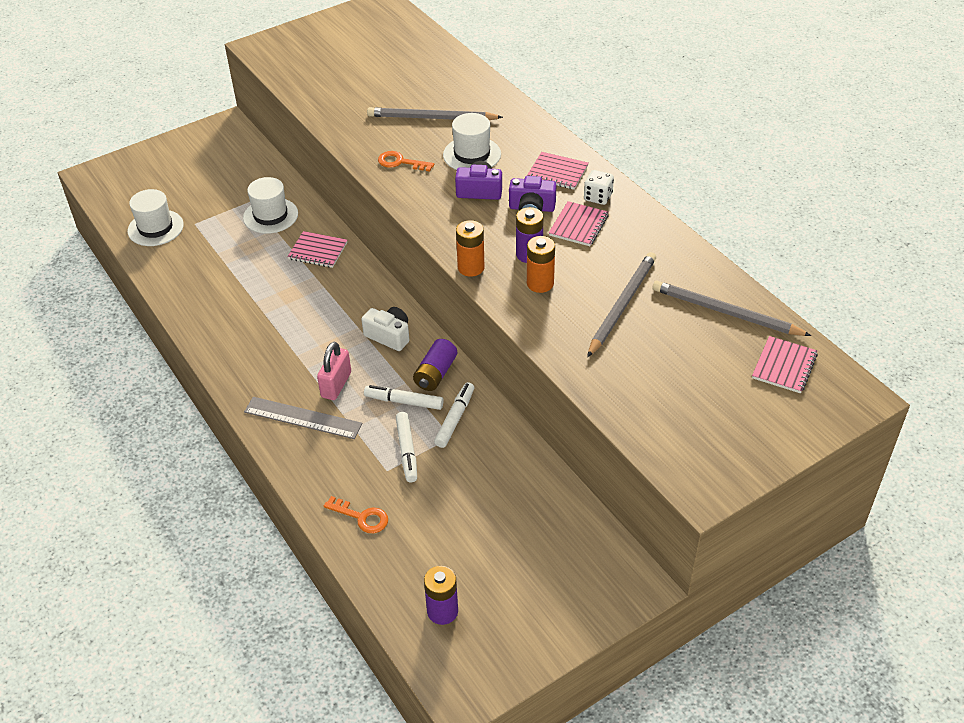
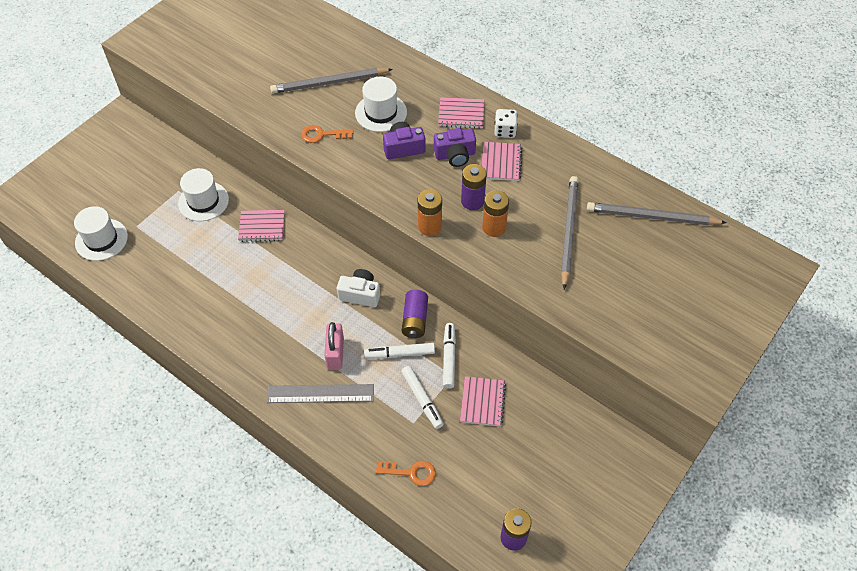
camera: 20 degrees left, 10 degrees up
pink notebook [752,336,818,393] -> pink notebook moved to [460,376,506,426]

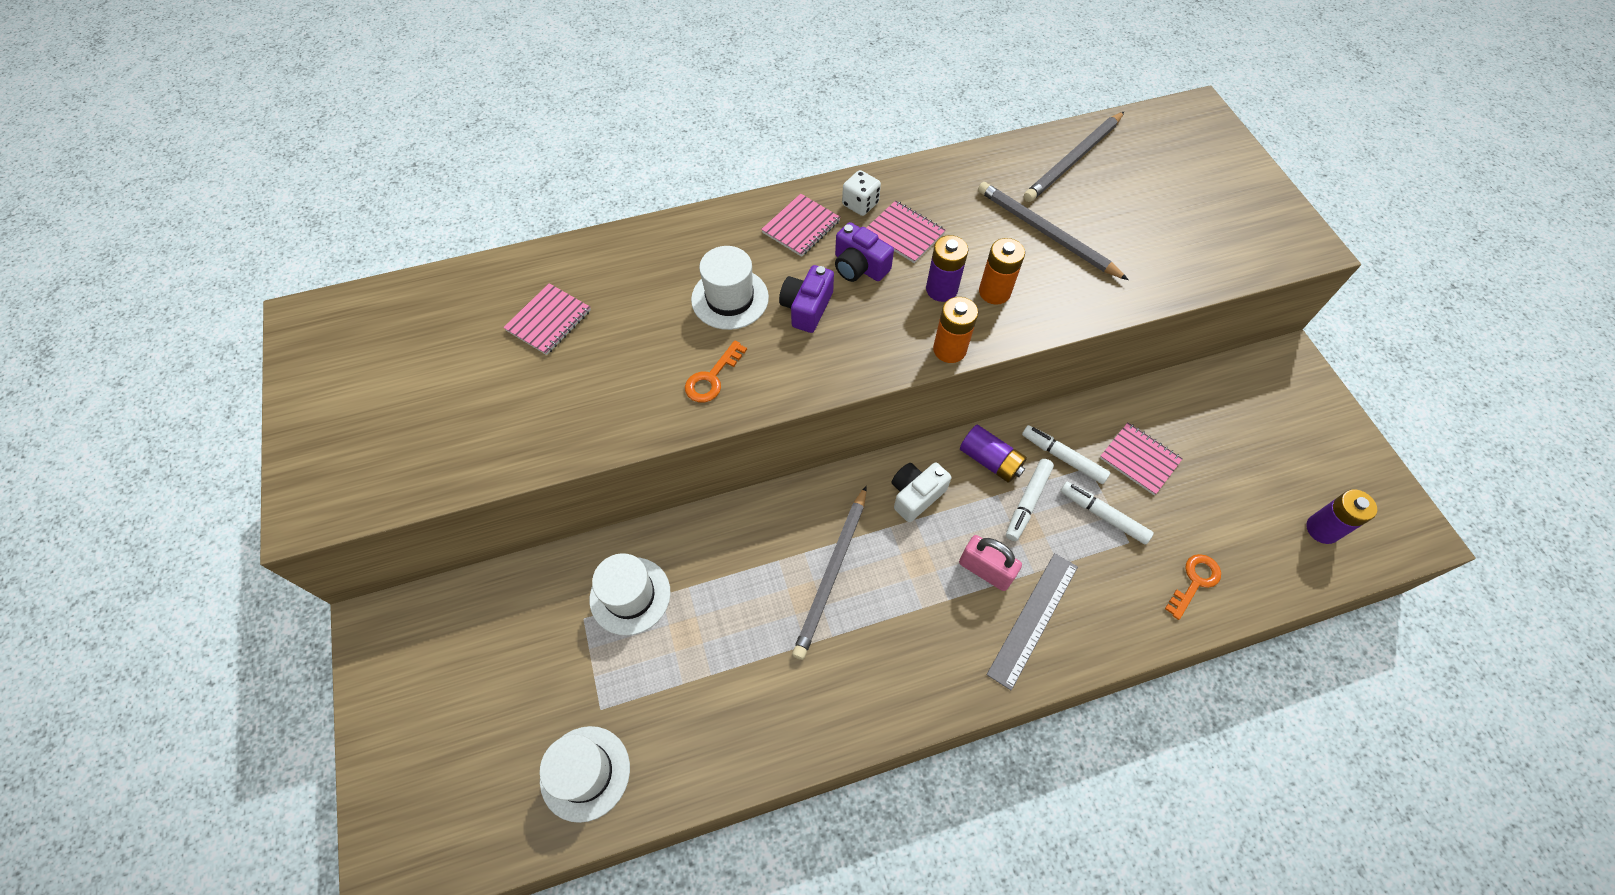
camera: 55 degrees left, 5 degrees up
pink notebook [238,210,285,242] -> pink notebook moved to [503,283,591,355]
grey pencil [270,68,393,93] -> grey pencil moved to [792,486,867,660]
white marker [401,366,444,429] -> white marker turned 150 degrees counterclockwise [1060,482,1154,545]
purple camera [434,128,476,167] -> purple camera turned 105 degrees clockwise [835,222,894,282]

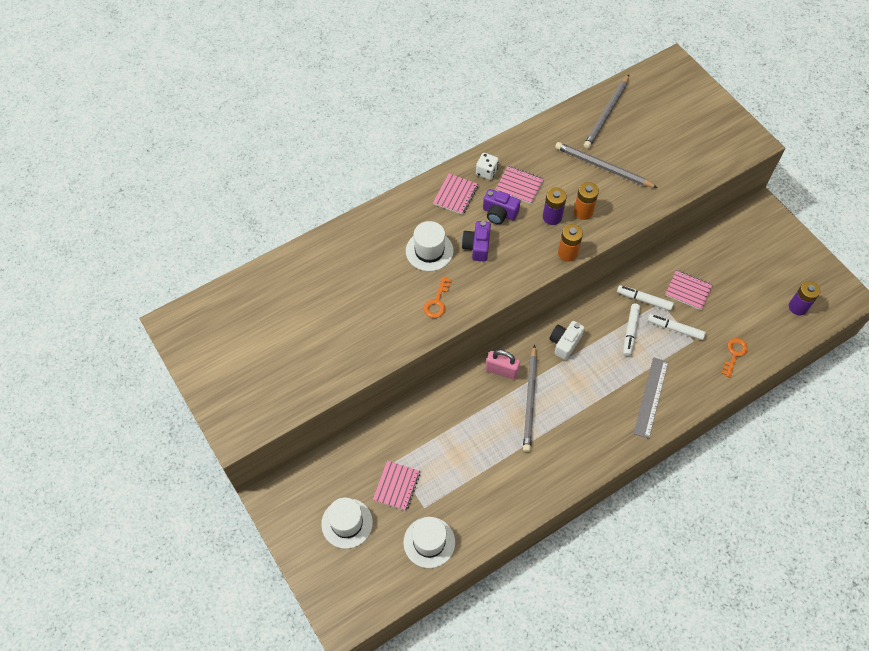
camera: 15 degrees left, 0 degrees up
pink notebook [503,283,591,355] -> pink notebook moved to [373,461,420,511]
white hat [590,553,671,636] -> white hat moved to [321,498,373,549]
pink padlock [959,535,1022,591] -> pink padlock moved to [486,350,520,380]
purple battery [960,425,1027,483] -> none

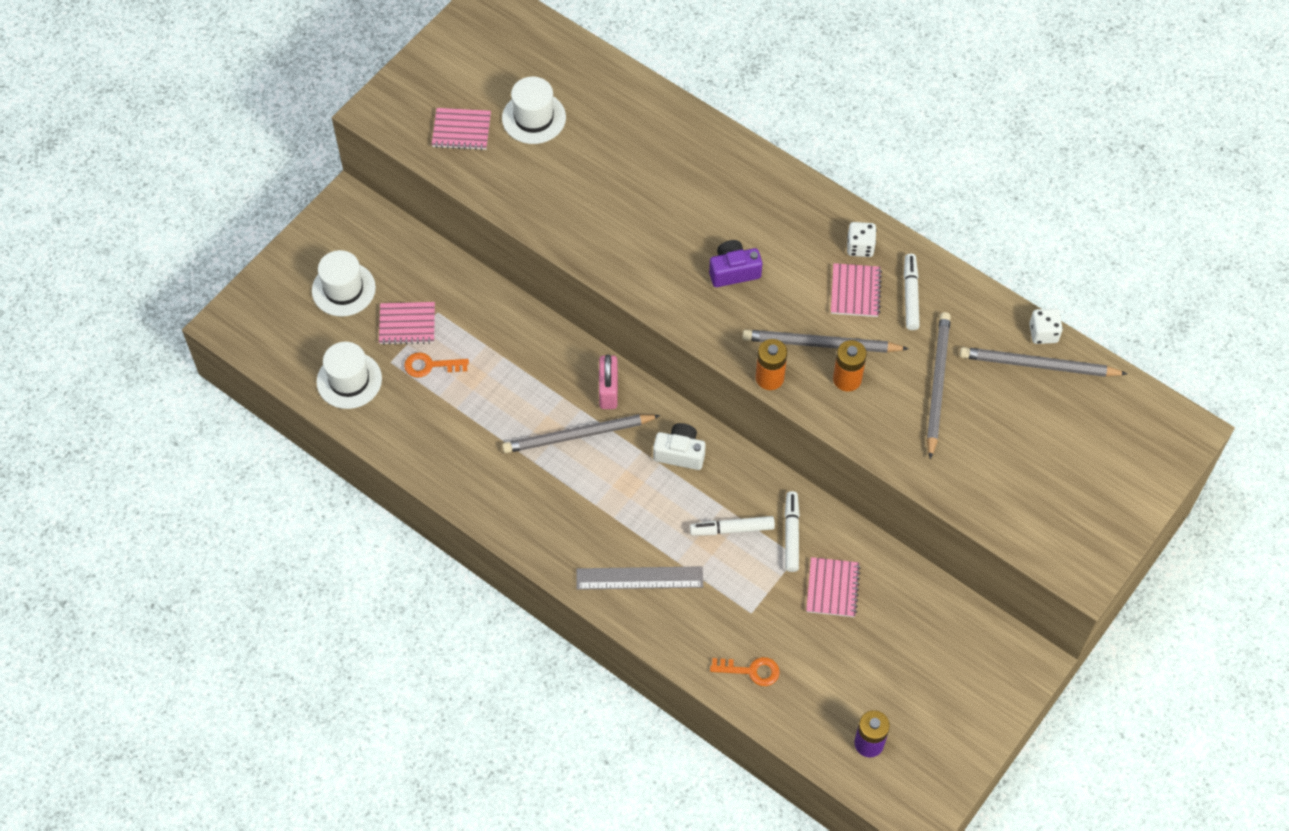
camera: 70 degrees right, 0 degrees up
white hat [406,221,453,271] -> white hat moved to [502,77,566,144]
orange key [424,276,452,318] -> orange key moved to [404,352,469,377]
pink notebook [433,174,478,215] -> pink notebook moved to [432,108,491,150]
purple camera [483,189,521,224] -> none
purple battery [543,187,567,225] -> grey pencil [742,330,909,353]
white marker [648,314,706,340] -> white marker moved to [904,254,920,330]
none -> white dice [1029,309,1063,344]

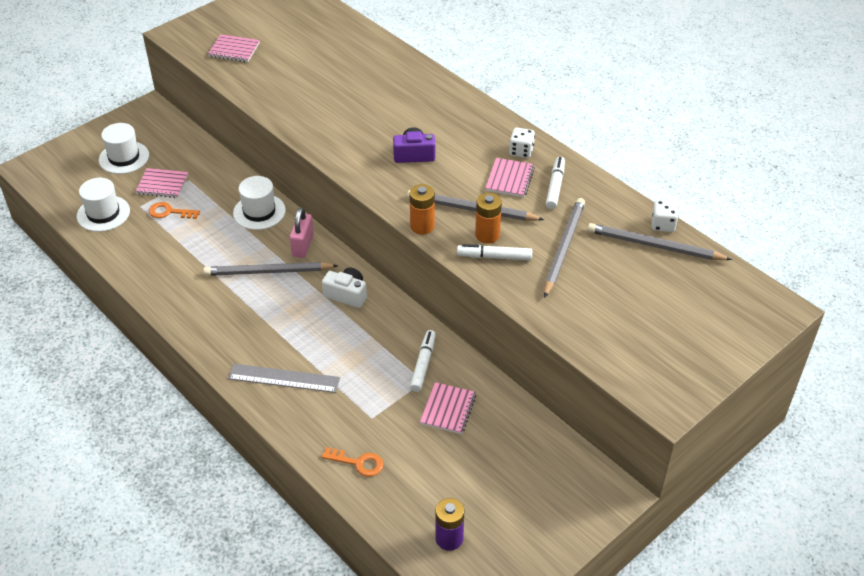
camera: 10 degrees right, 15 degrees down
white hat [502,77,566,144] -> white hat moved to [233,176,286,230]
white marker [690,516,775,536] -> white marker moved to [457,244,532,260]

